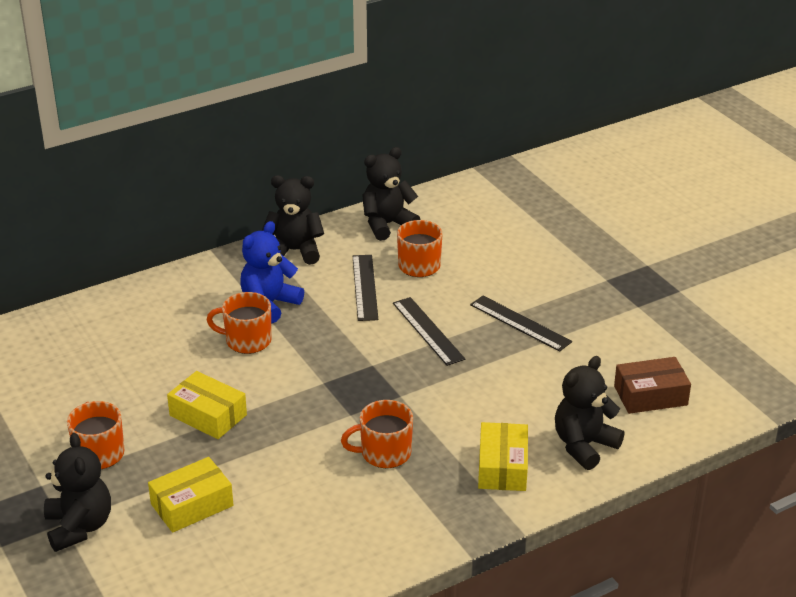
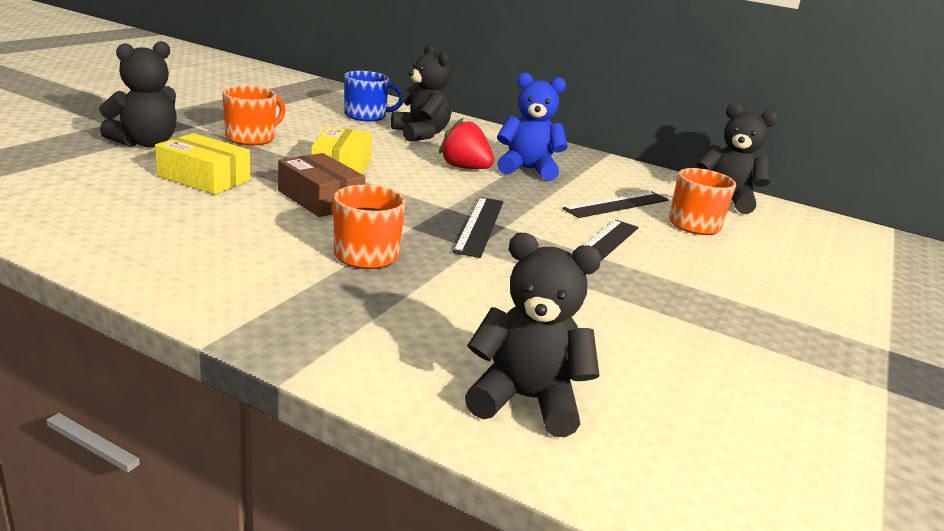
camera: 55 degrees right, 10 degrees down
orange mug [207,292,272,354] -> red strawberry [439,118,494,169]
black teddy bear [262,175,324,265] -> black teddy bear moved to [391,44,452,142]
black ruler [470,296,572,352] -> black ruler moved to [453,197,504,258]
yellow box [478,422,528,491] -> none
brown box [614,357,691,414] -> brown box moved to [278,153,365,217]
none -> blue mug [344,71,403,122]

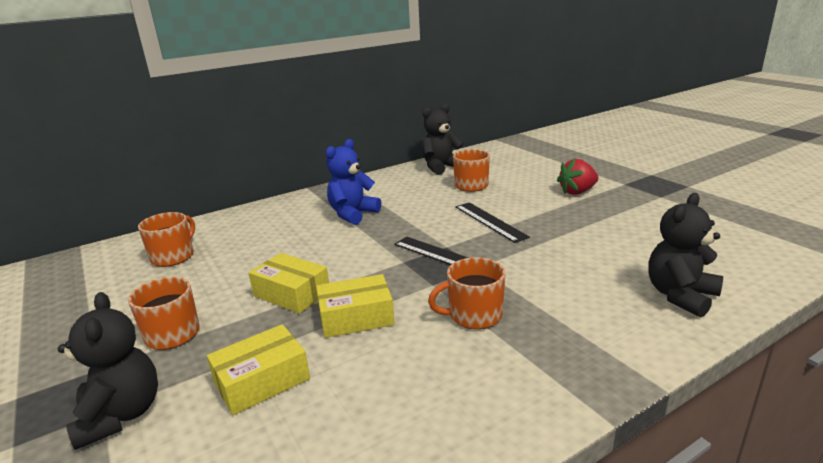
camera: 55 degrees left, 0 degrees up
brown box [278,153,365,217] -> yellow box [316,274,395,338]
blue mug [344,71,403,122] -> orange mug [138,212,195,267]
black teddy bear [391,44,452,142] -> none
red strawberry [439,118,494,169] -> red strawberry moved to [557,159,598,195]
black ruler [562,191,669,218] -> none

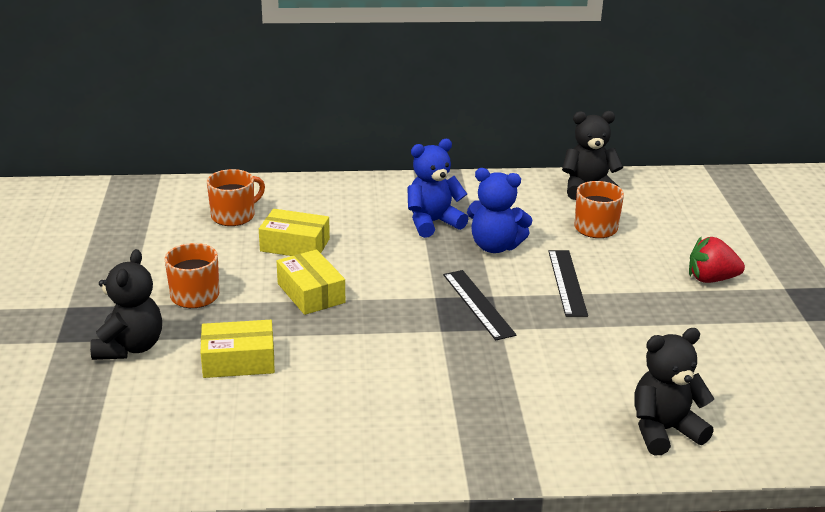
camera: 25 degrees right, 5 degrees up
yellow box [316,274,395,338] -> yellow box moved to [259,209,330,256]
orange mug [428,257,505,329] -> none
none -> blue teddy bear [467,168,532,253]

